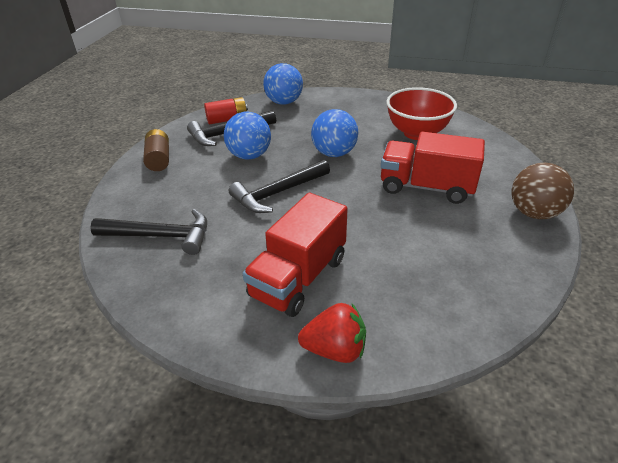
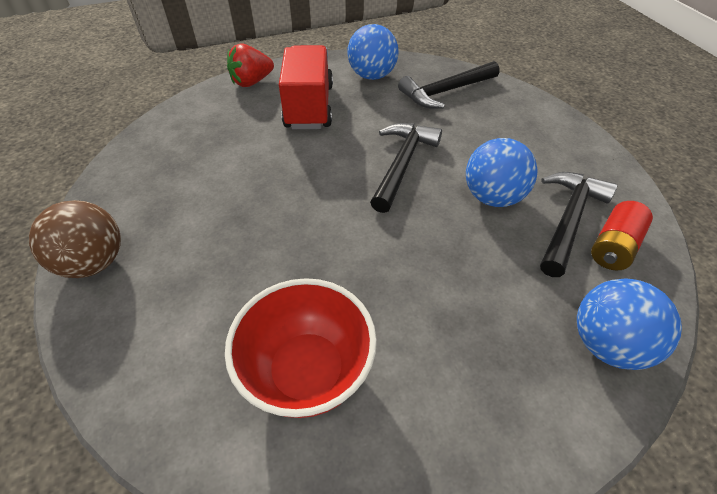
camera: 145 degrees right, 10 degrees up
brown battery [143,129,169,171] -> none
blue ball [311,109,358,157] -> blue ball moved to [347,24,399,80]
red truck [381,131,485,204] -> none

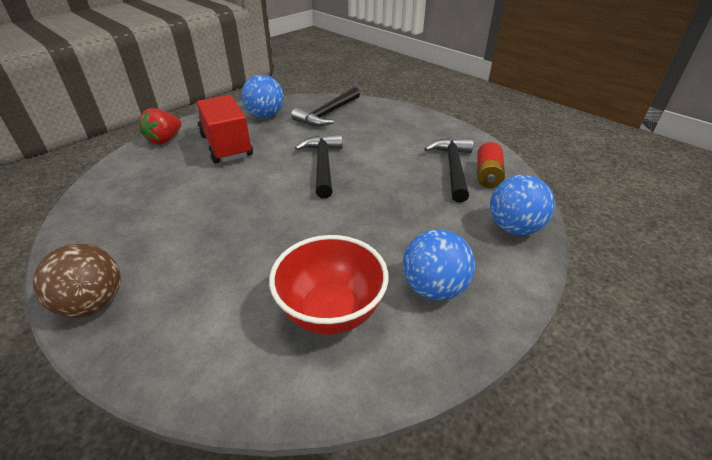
camera: 25 degrees left, 10 degrees down
blue ball [466,138,538,207] -> blue ball moved to [403,229,475,301]

